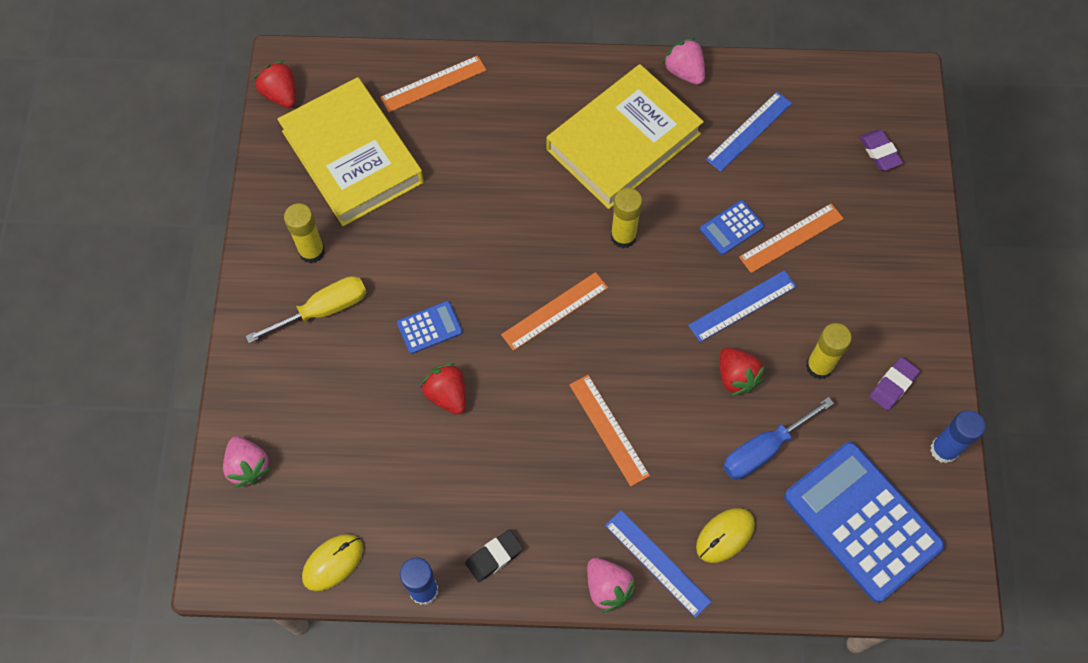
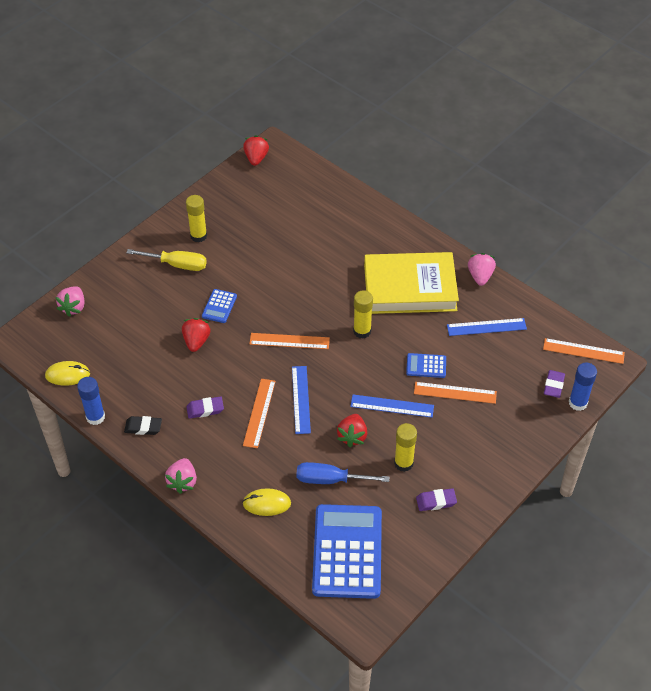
camera: 40 degrees right, 15 degrees down
yellow book [277,77,424,226] -> none
orange ruler [380,55,486,112] -> orange ruler moved to [543,338,625,364]
blue calculator [397,301,462,354] -> blue calculator turned 90 degrees clockwise [202,289,237,323]
blue ruler [605,510,712,618] -> blue ruler moved to [292,366,311,434]
blue glue stick [930,410,986,464] -> blue glue stick moved to [569,363,597,411]
none -> purple eraser [187,396,224,419]

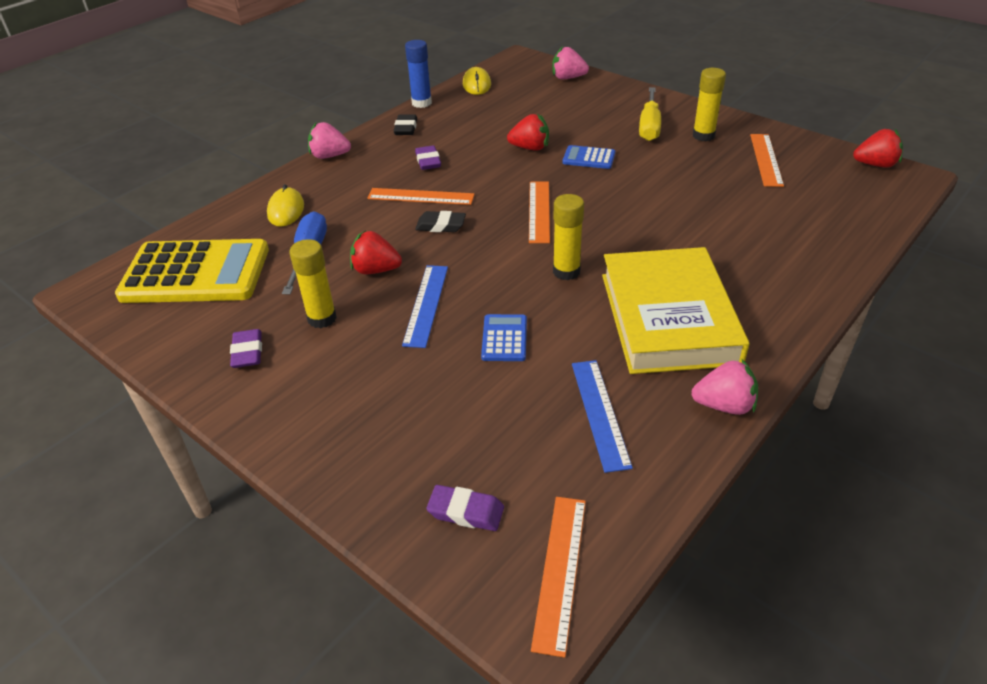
camera: 90 degrees right, 10 degrees down
blue ruler [292,366,311,434] -> black eraser [415,211,466,232]
blue calculator [312,504,382,599] -> yellow calculator [115,239,269,303]
orange ruler [414,382,497,404] -> orange ruler moved to [750,134,784,187]
blue glue stick [569,363,597,411] -> none

